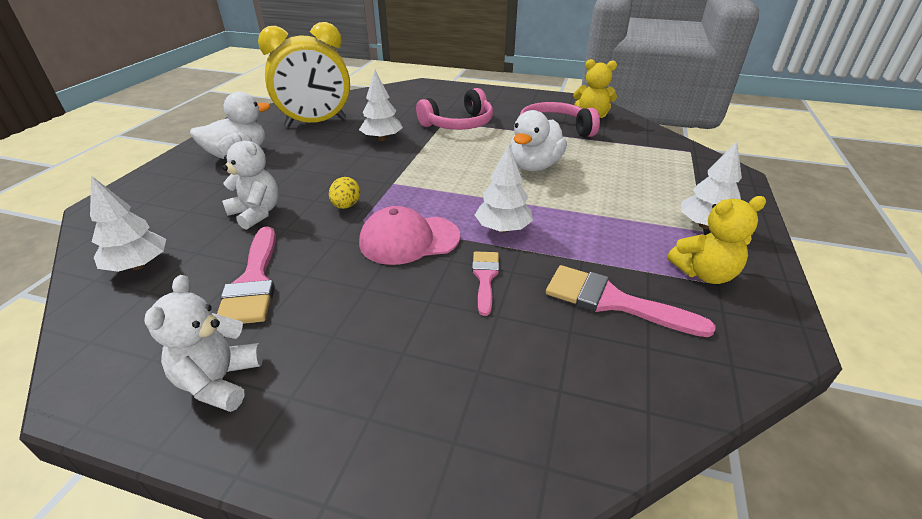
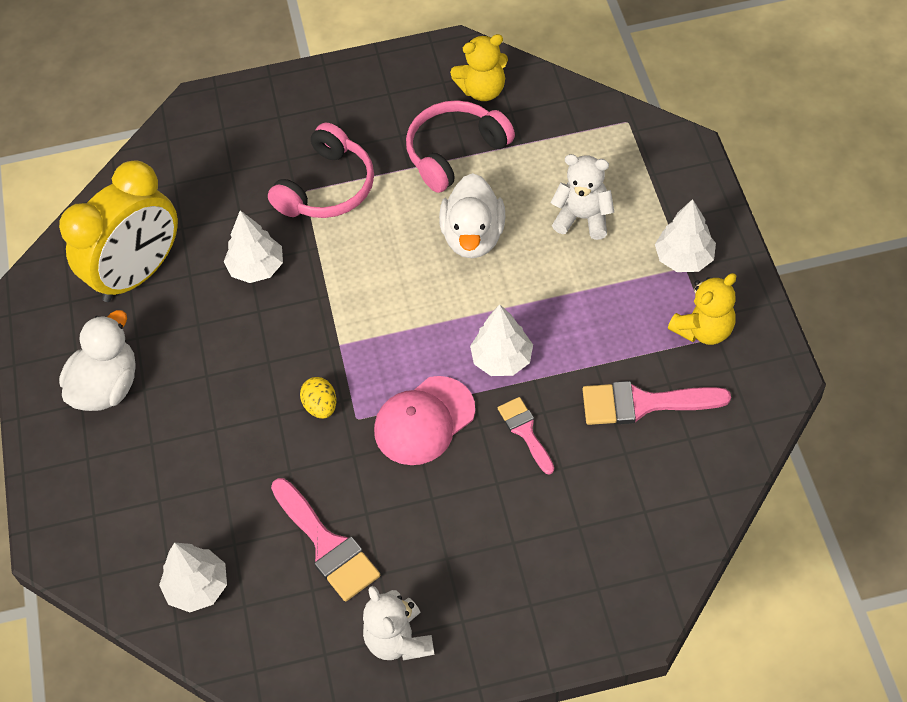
camera: 25 degrees left, 20 degrees up
white teddy bear [222,133,279,230] -> white teddy bear moved to [550,154,614,240]

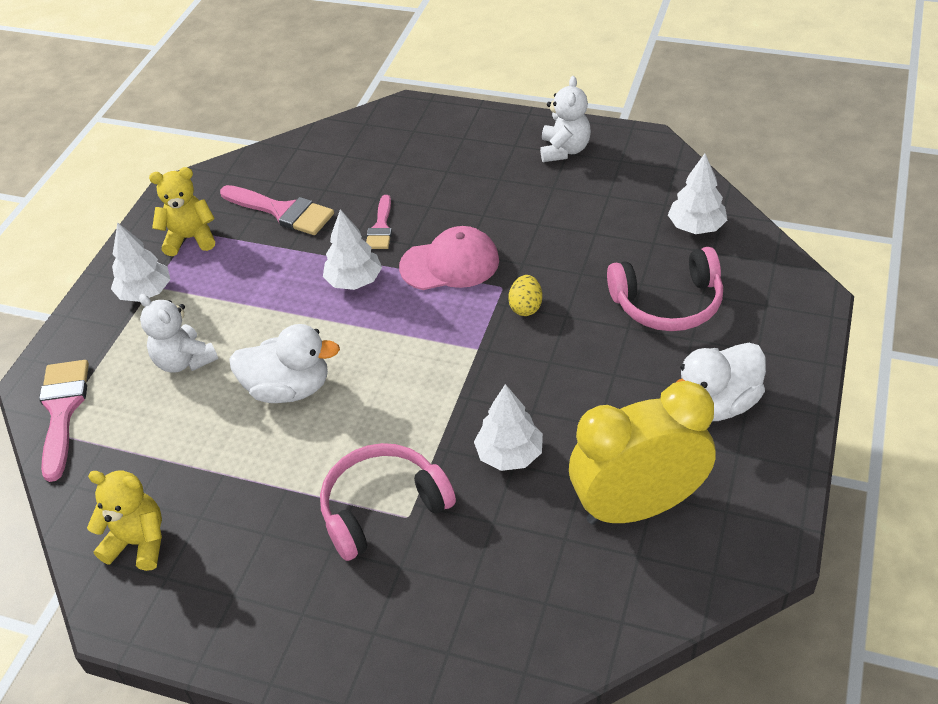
camera: 150 degrees left, 10 degrees down
pink brush [271,478,380,602] -> pink brush moved to [39,360,89,482]
pink headphones [406,100,515,193] -> pink headphones moved to [607,247,723,331]
white duck [439,173,505,258] -> white duck turned 60 degrees clockwise [229,324,340,403]

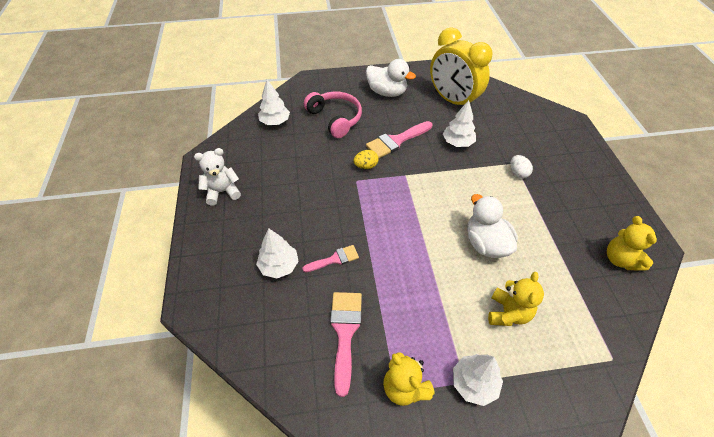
camera: 120 degrees left, 5 degrees up
pink brush [39,360,89,482] -> pink brush moved to [366,121,432,158]
white teddy bear [139,294,218,372] -> yellow teddy bear [488,272,544,326]
pink headphones [320,443,456,561] -> white egg [510,155,533,179]
white tree [323,209,382,290] -> white tree moved to [256,228,299,279]
pink cap [399,226,499,290] -> none

